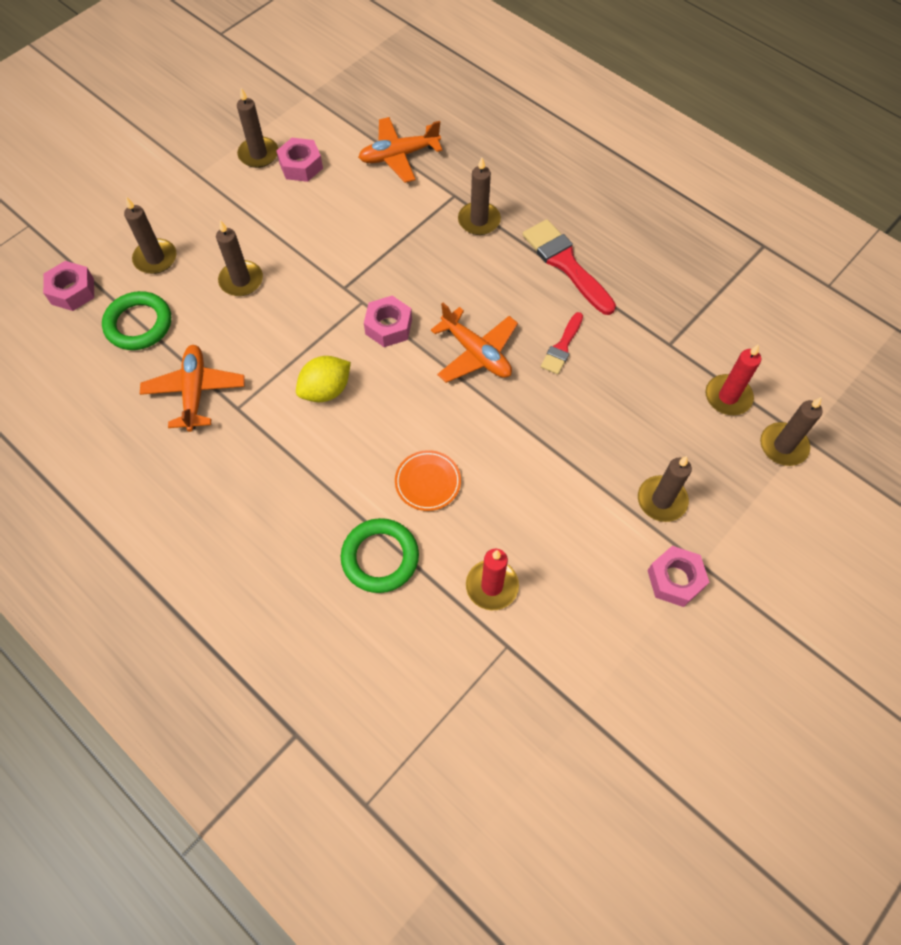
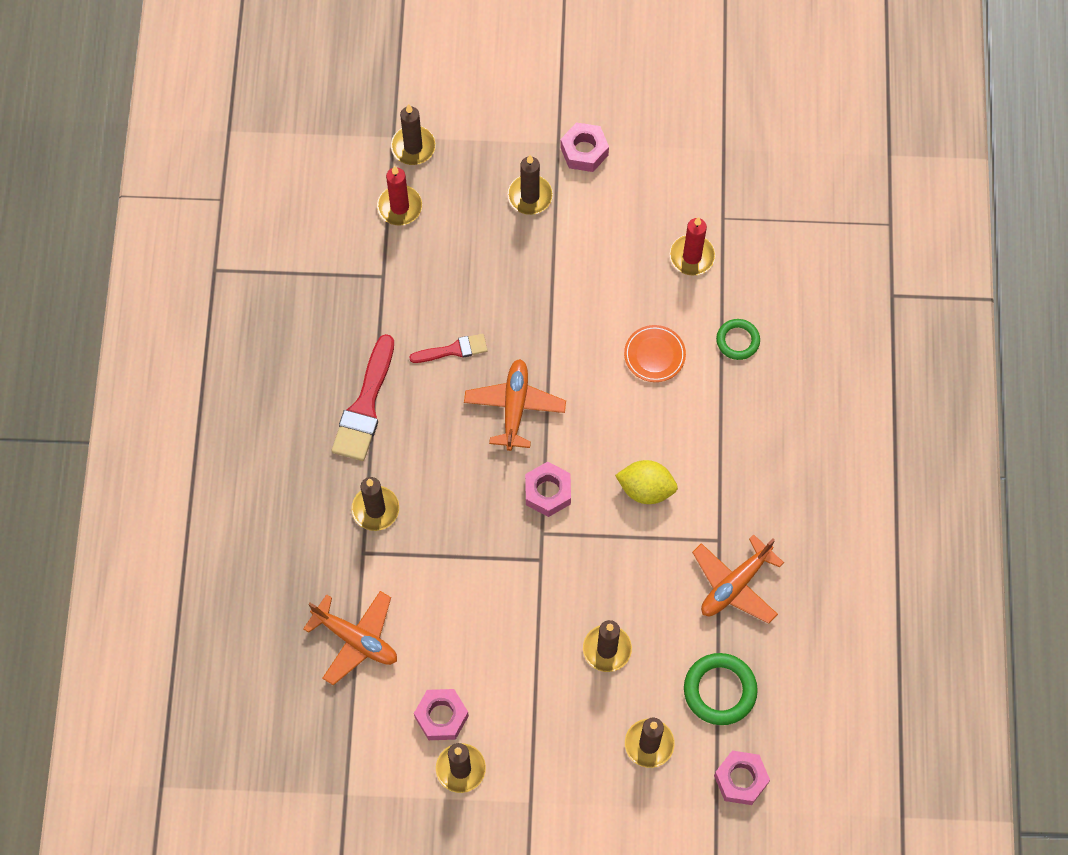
camera: 130 degrees left, 5 degrees up
green ring [341,518,419,593] -> green ring [716,319,760,360], size x0.63

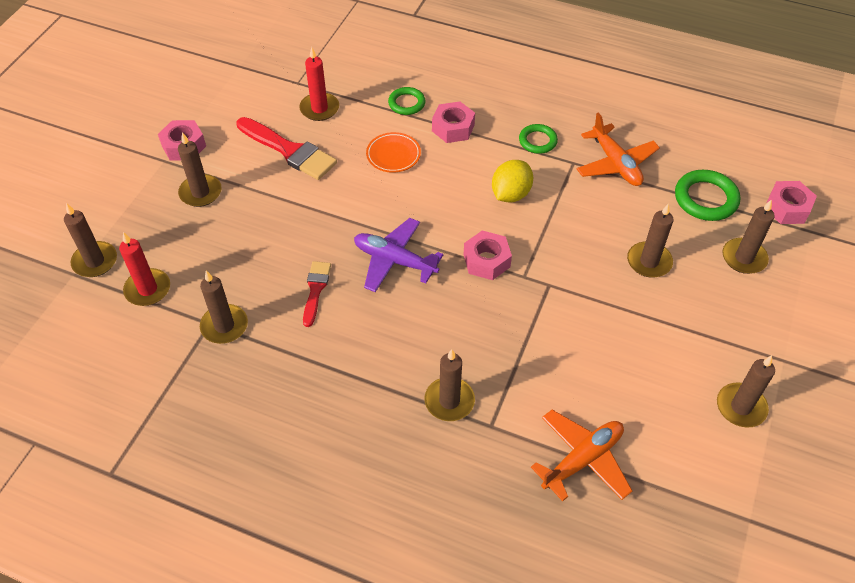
camera: 70 degrees left, 15 degrees down
red brush [332,334,394,461] -> red brush moved to [236,117,337,180]
pink nut [414,689,469,740] -> pink nut moved to [432,101,475,143]
orange plane [464,359,566,451] -> purple plane [354,218,443,292]
none -> brown candle [200,270,248,344]
none -> green ring [519,124,558,154]

